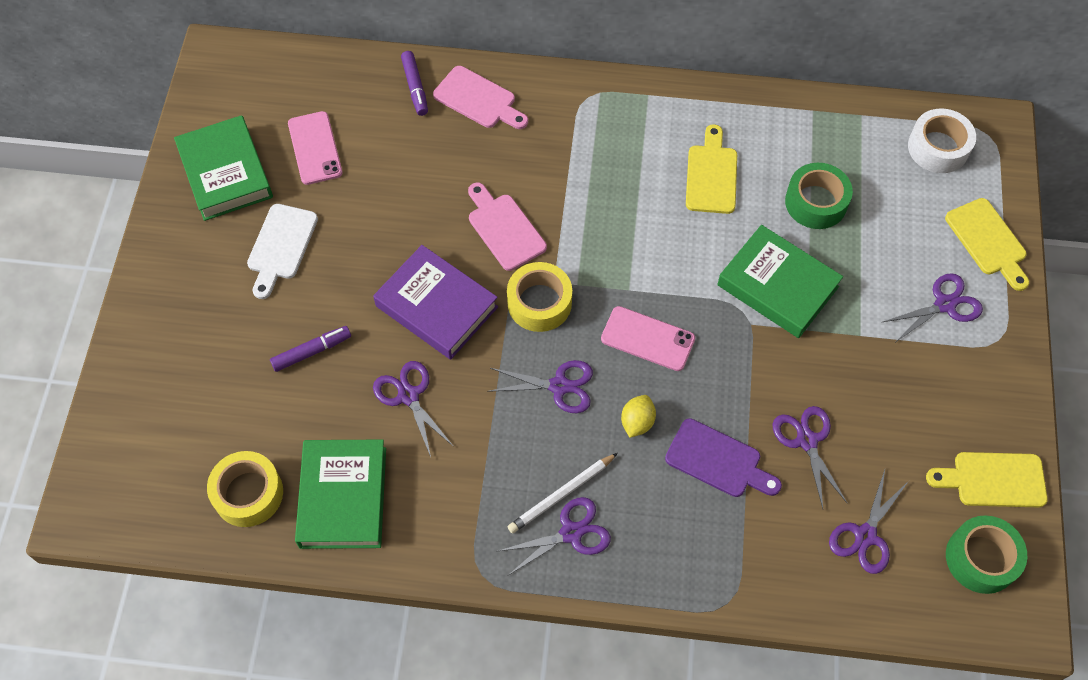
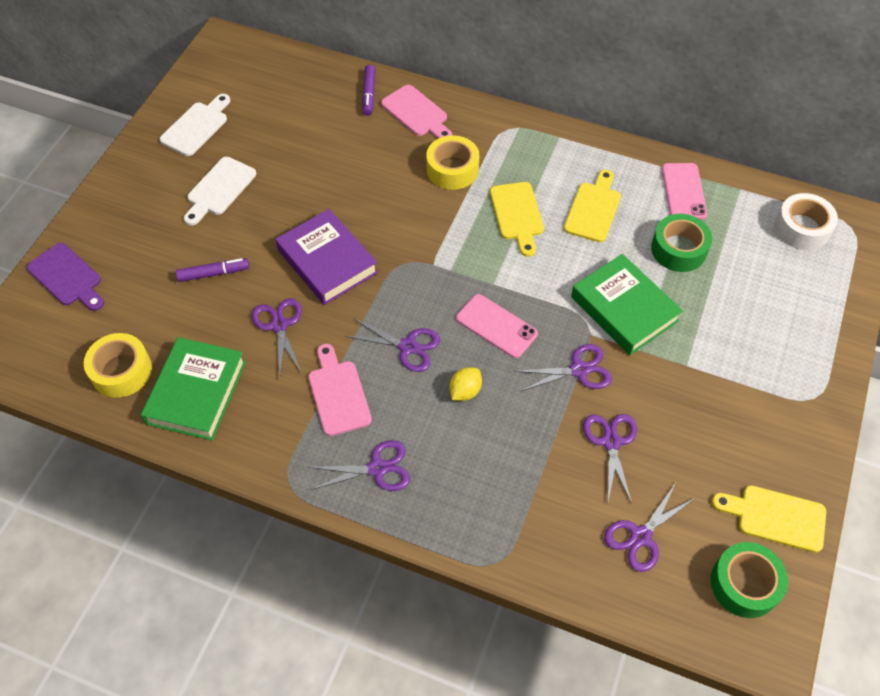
camera: 15 degrees right, 5 degrees down
green book [174,115,273,221] -> white cutting board [160,94,230,156]
pink phone [288,111,343,185] -> pink phone moved to [662,163,708,220]
pink cutting board [468,183,547,271] -> pink cutting board moved to [309,344,372,436]
yellow tape [507,262,572,332] -> yellow tape moved to [426,135,479,190]
white pencil [507,453,618,534] -> none
purple cutting board [665,418,782,497] -> purple cutting board moved to [27,243,104,311]
purple scissors [881,273,983,342] -> purple scissors moved to [514,344,612,392]
yellow cutting board [945,198,1029,291] -> yellow cutting board moved to [490,182,544,257]

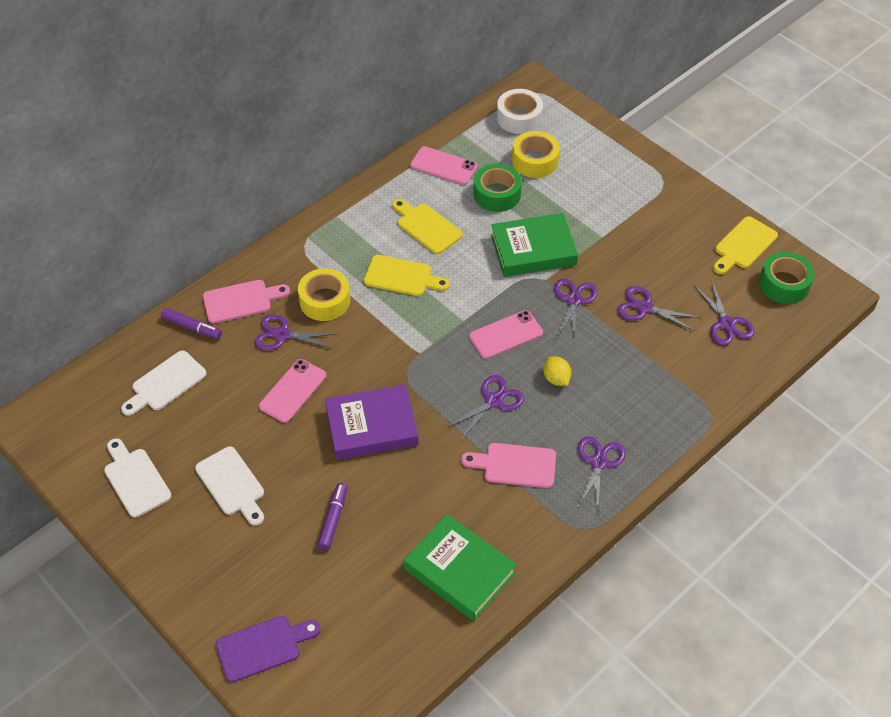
camera: 65 degrees left, 5 degrees down
yellow tape [84,333,152,398] -> yellow tape moved to [512,131,560,178]
purple scissors [252,298,302,376] -> purple scissors moved to [255,314,337,350]
none -> white cutting board [121,350,207,416]
none -> pink phone [259,359,326,423]

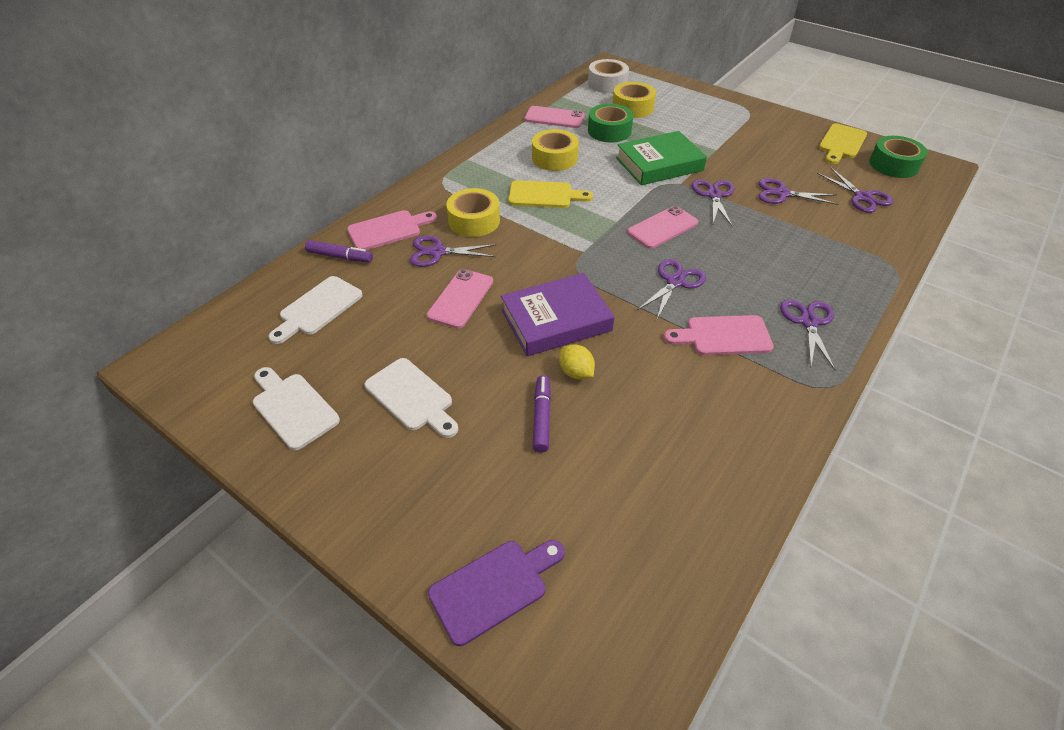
camera: 10 degrees left, 5 degrees down
yellow cutting board [392,199,463,254] -> yellow tape [532,129,579,171]
green book [404,514,517,621] -> none
yellow lemon [543,356,571,386] -> yellow lemon moved to [559,344,595,379]

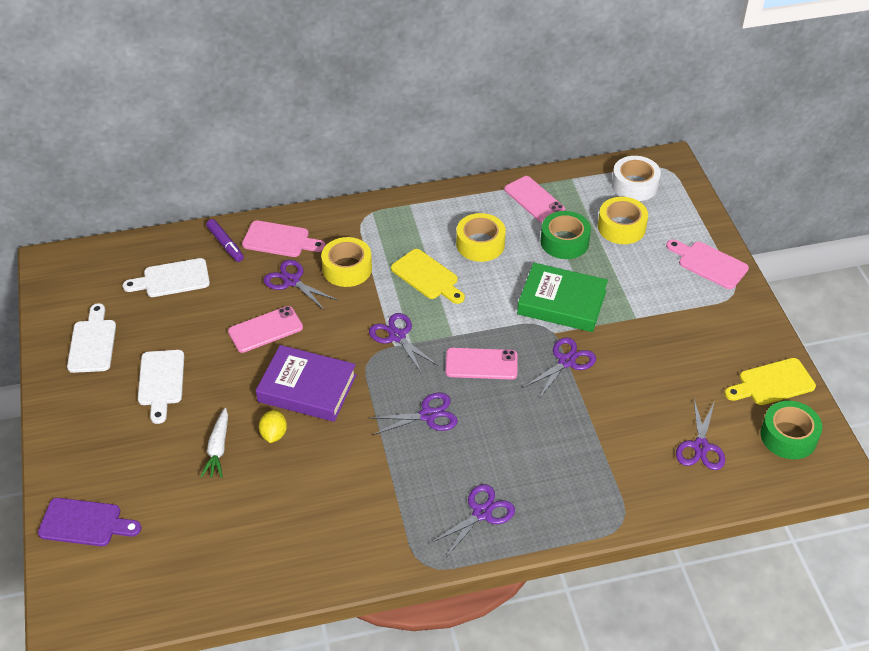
camera: 40 degrees right, 0 degrees up
purple marker [533,375,551,453] -> white carrot [200,408,228,478]
pink cutting board [664,315,774,355] -> pink cutting board moved to [666,239,749,289]
purple scissors [758,178,839,205] -> purple scissors moved to [369,313,438,374]

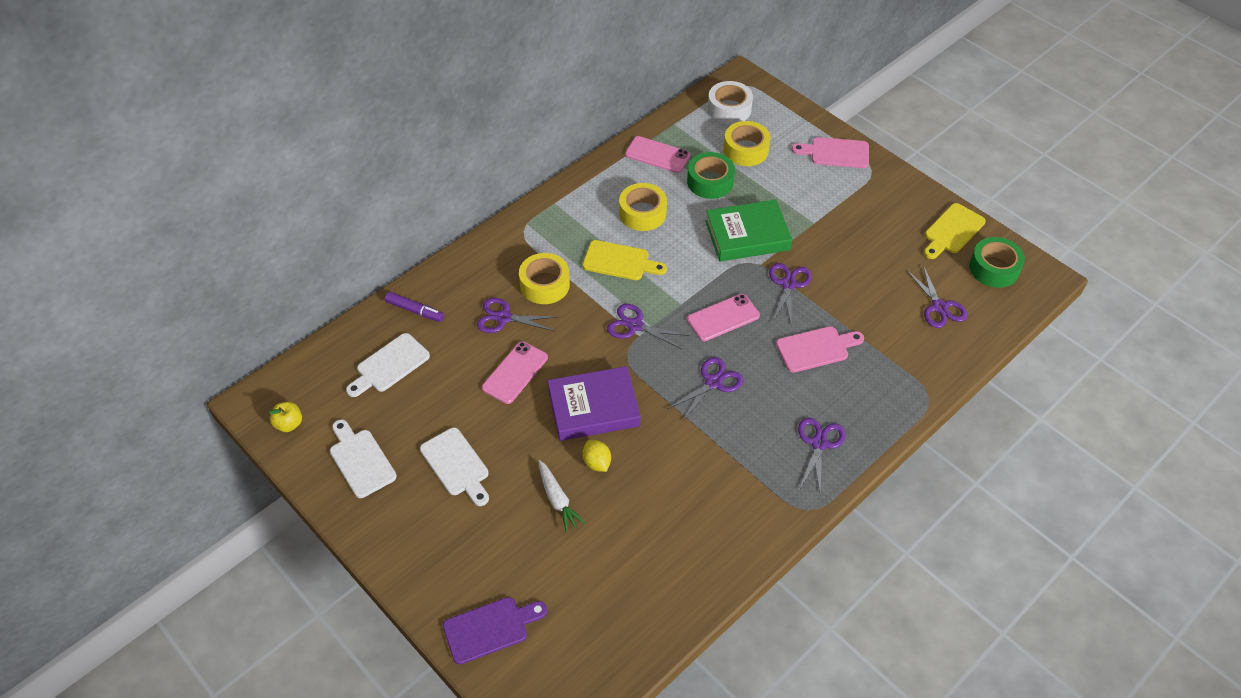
camera: 30 degrees left, 5 degrees up
pink cutting board [242,221,326,257] -> pink cutting board moved to [776,326,864,372]
none -> yellow apple [269,402,302,432]

